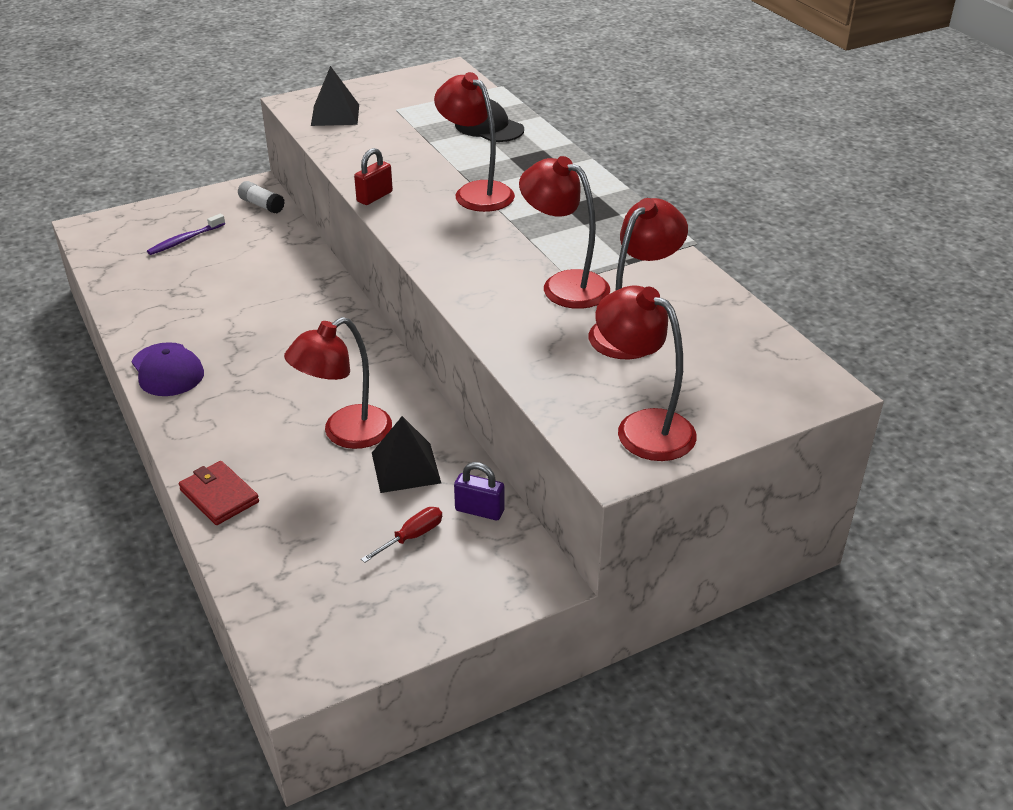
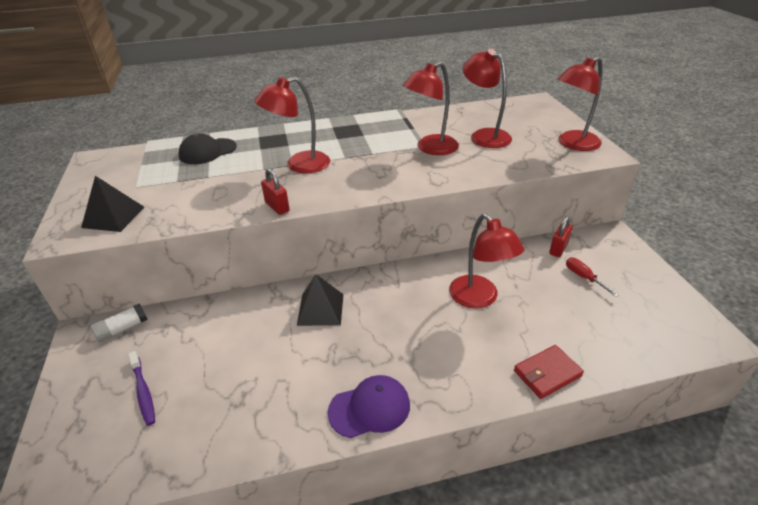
camera: 75 degrees left, 0 degrees up
black pyramid [372,416,441,493] -> black pyramid moved to [297,274,344,326]
purple padlock [454,462,504,520] -> red padlock [549,216,573,257]

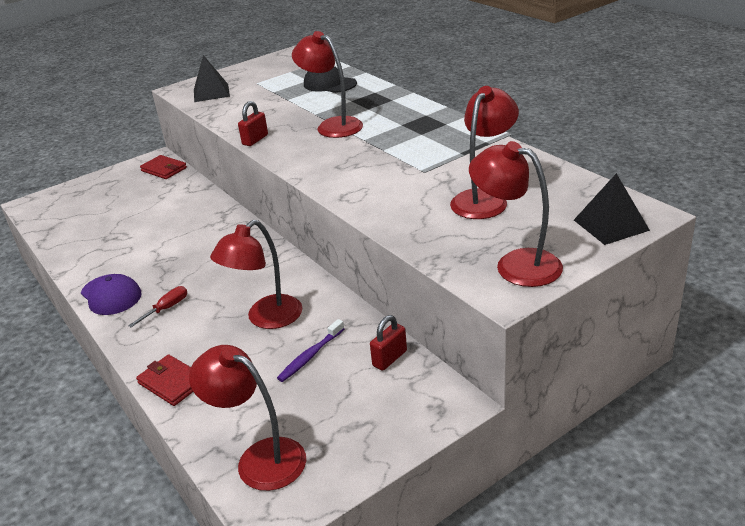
camera: 70 degrees right, 5 degrees down
white glue stick [91,304,148,342] -> red wallet [140,155,187,179]
purple toothbrush [128,351,155,426] -> purple toothbrush moved to [277,319,344,382]
black pyramid [297,274,344,326] -> black pyramid moved to [574,173,650,245]
red lamp [403,62,459,155] -> red lamp moved to [189,345,306,491]
red padlock [549,216,573,257] -> red padlock turned 60 degrees counterclockwise [370,315,407,371]
red screwdriver [566,257,619,297] -> red screwdriver moved to [128,286,187,327]

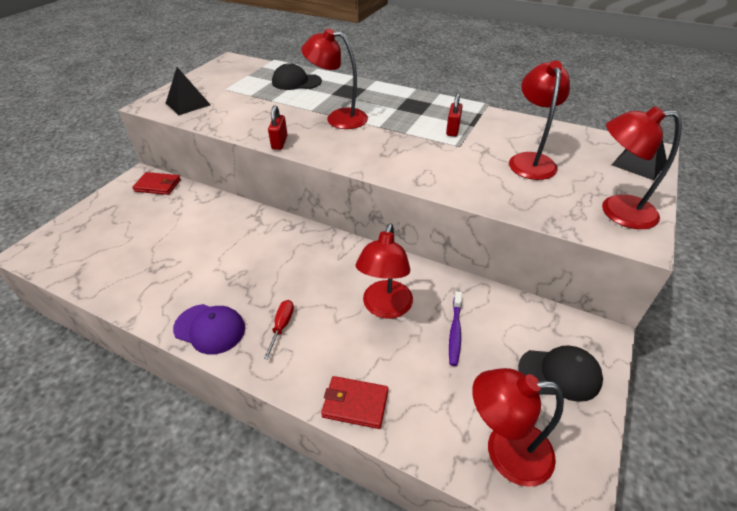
camera: 30 degrees left, 10 degrees up
red padlock [370,315,407,371] -> red padlock moved to [446,93,463,137]
none -> black cap [518,345,603,402]

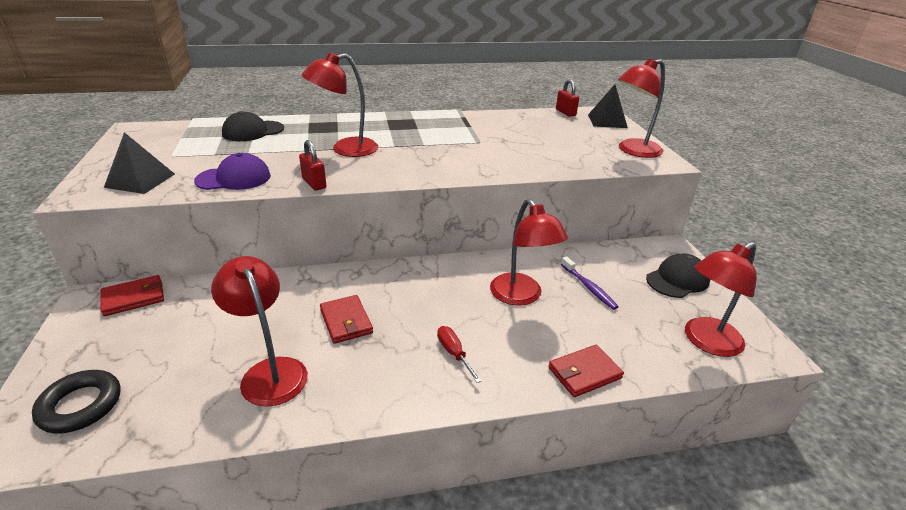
camera: 40 degrees left, 10 degrees down
purple cap [173,304,245,355] -> purple cap moved to [194,153,271,190]
red padlock [446,93,463,137] -> red padlock moved to [556,79,579,117]
red lamp [509,60,570,180] -> red lamp moved to [211,256,308,407]
none -> black ring [32,370,120,433]
none -> red wallet [320,295,373,344]

